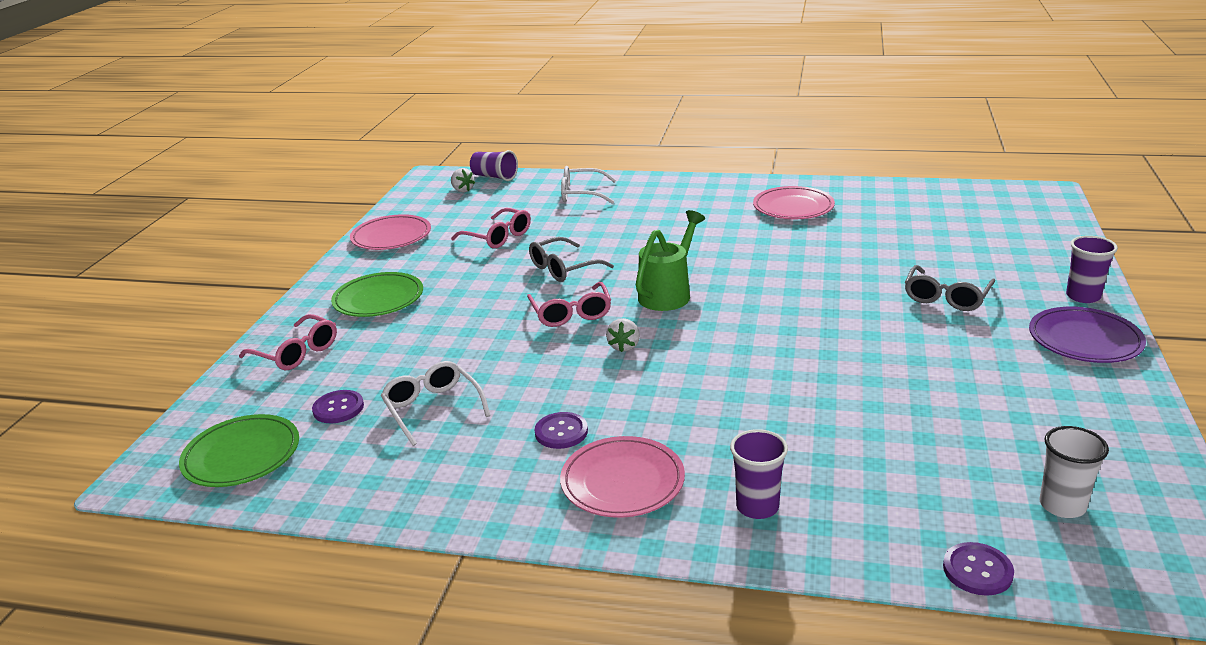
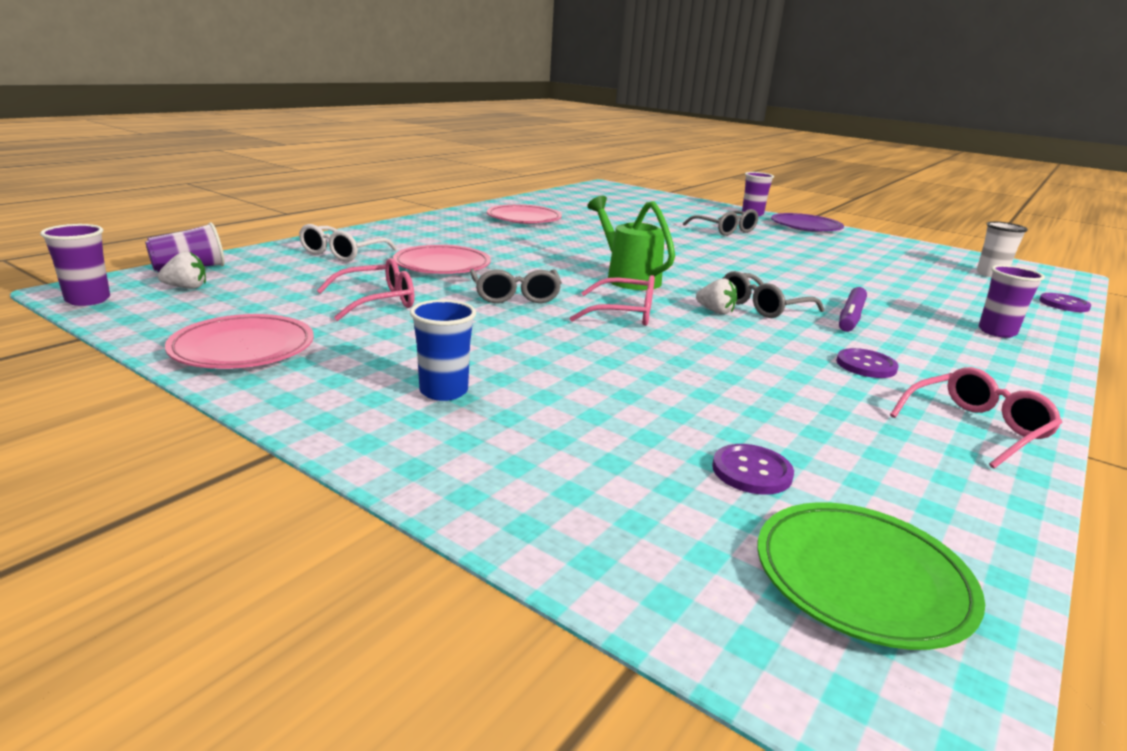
camera: 70 degrees left, 5 degrees down
pink glasses [239,314,337,370] -> pink glasses moved to [890,367,1062,469]
green plate [331,272,423,317] -> blue cup [410,300,476,401]
white glasses [381,361,491,446] -> none
pink plate [560,436,685,518] -> pink plate moved to [393,245,491,274]
none -> purple cup [40,224,110,306]
none -> grey glasses [722,271,824,318]
none -> purple marker [839,287,867,332]

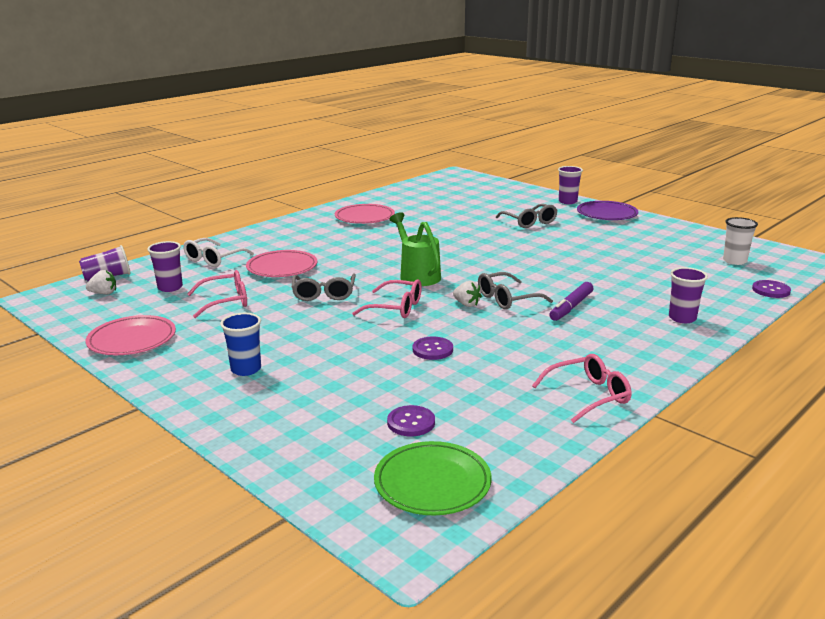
camera: 10 degrees right, 0 degrees up
purple cup [40,224,110,306] -> purple cup moved to [147,241,183,292]
purple button [836,348,899,378] -> purple button moved to [412,336,453,360]

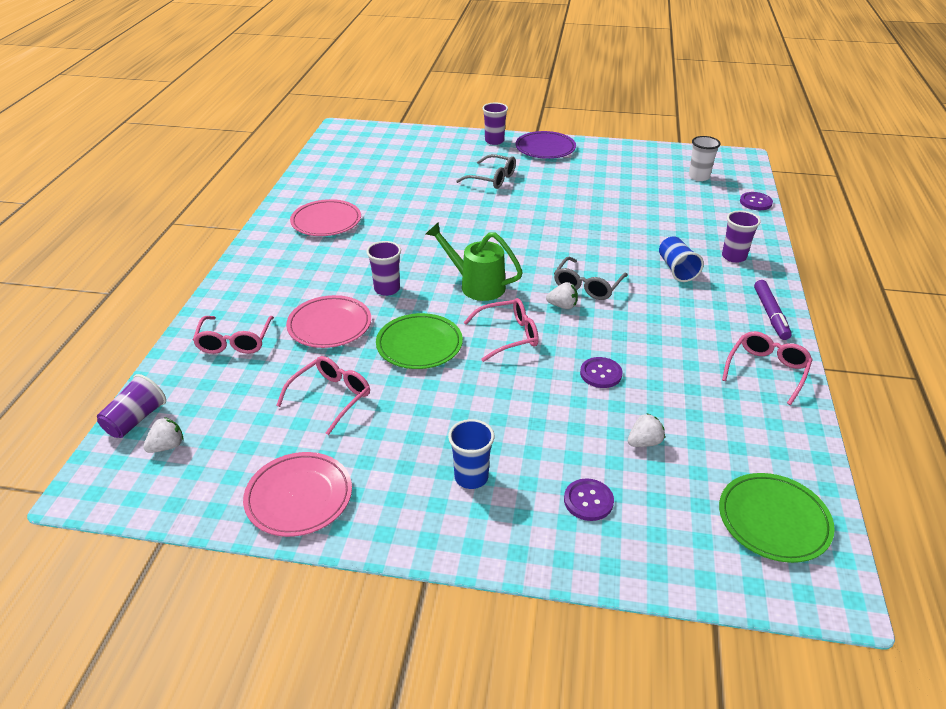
camera: 35 degrees left, 15 degrees up
purple cup [147,241,183,292] -> purple cup moved to [366,241,401,296]
white glasses [183,238,254,267] -> pink glasses [193,316,274,354]
grey glasses [292,274,356,301] -> green plate [376,313,463,369]
purple button [387,405,435,436] -> purple button moved to [564,478,614,521]
purple marker [549,282,593,321] -> purple marker moved to [754,280,792,340]
none -> white strawberry [628,413,665,447]
none -> blue cup [659,236,704,282]

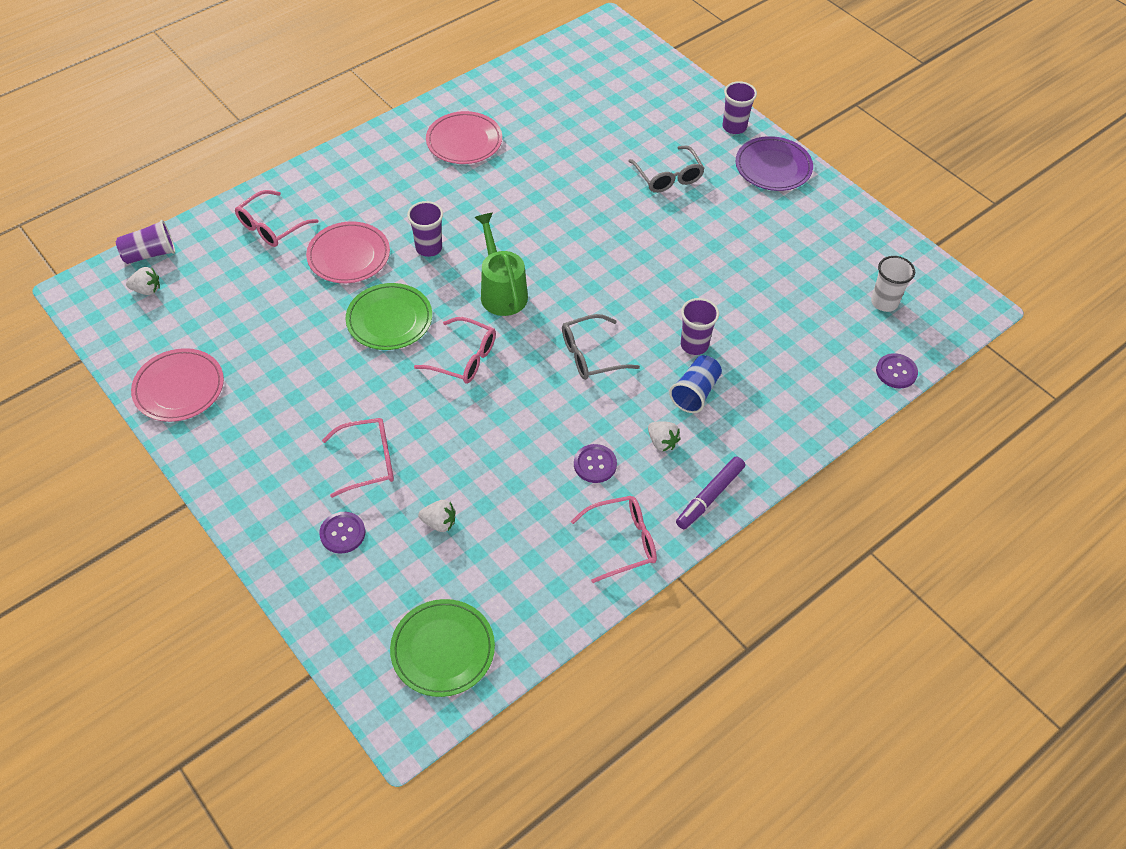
camera: 40 degrees right, 15 degrees up
pink glasses [276,356,370,435] -> pink glasses moved to [322,418,394,498]
blue cup [448,419,494,489] -> none
white strawberry [546,282,578,309] -> white strawberry moved to [648,421,681,452]
purple button [580,357,623,388] -> purple button moved to [574,444,617,483]
purple cup [722,211,761,263] -> purple cup moved to [681,298,719,355]

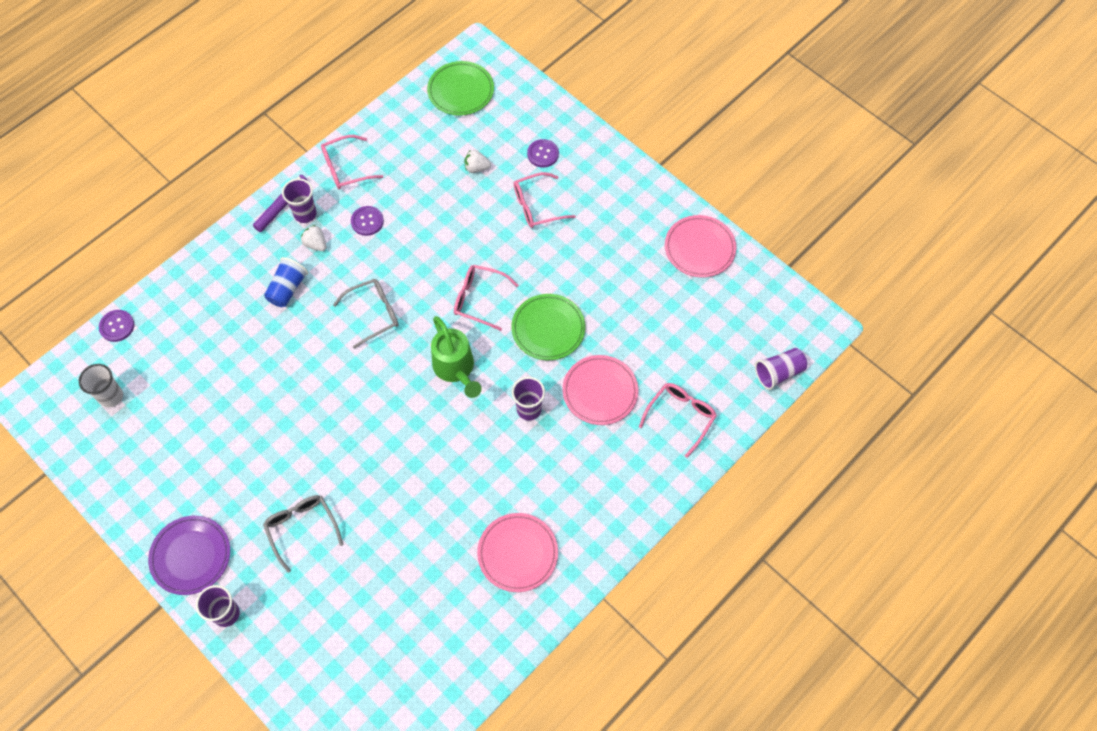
camera: 175 degrees right, 10 degrees up
white strawberry [126,267,160,295] -> none
purple cup [681,298,719,355] -> purple cup moved to [282,178,317,223]

